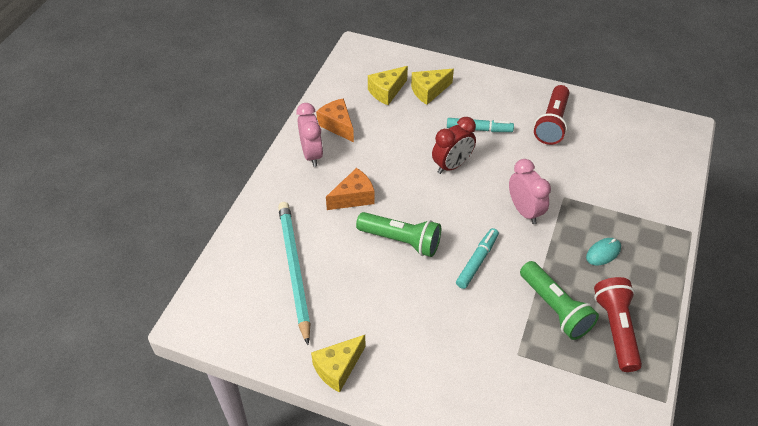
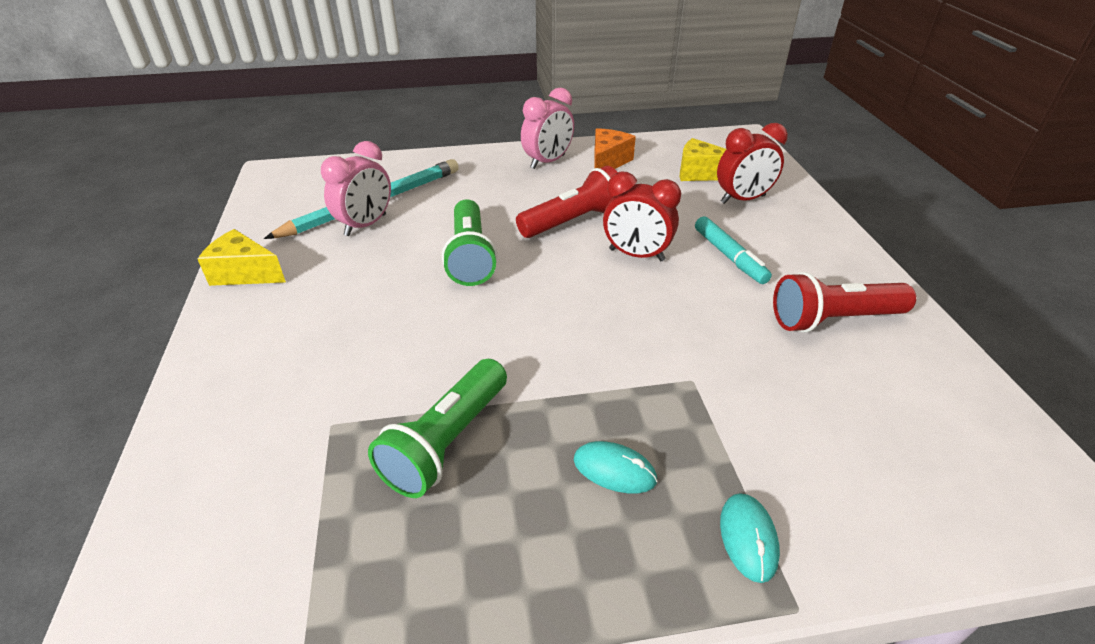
camera: 60 degrees right, 10 degrees down
orange cheese [326,168,375,210] -> none
yellow cheese [411,69,454,105] -> red clock [717,123,788,204]
turquoise marker [456,228,499,289] -> none
pink clock [509,159,551,224] -> pink clock moved to [321,141,391,236]
red flashlight [594,277,642,372] -> red flashlight moved to [516,166,618,238]
none -> turquoise mouse [720,493,780,583]

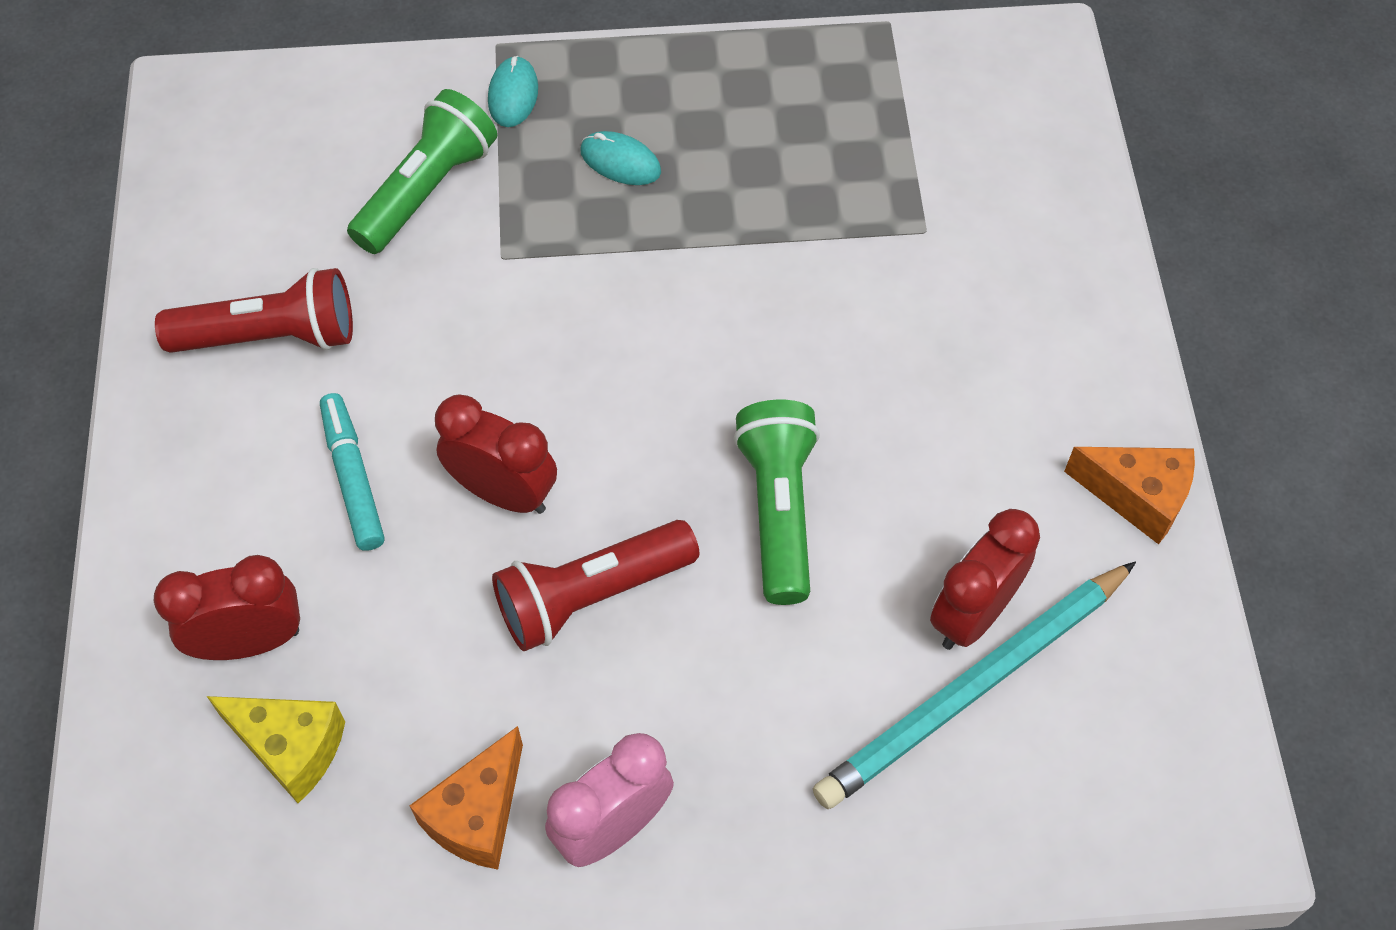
camera: 175 degrees left, 20 degrees up
yellow cheese [198,229,286,286] -> orange cheese [1064,447,1195,544]
pink clock [321,141,391,236] -> red clock [930,509,1040,650]
green flashlight [368,359,507,498] -> green flashlight moved to [347,89,497,254]

